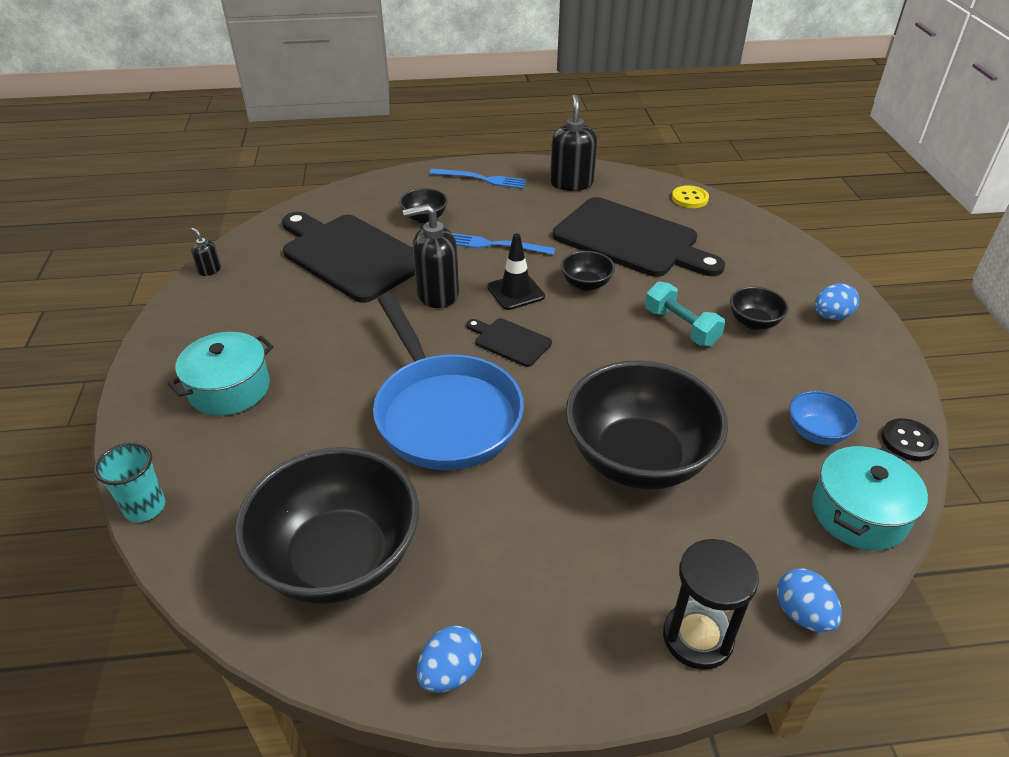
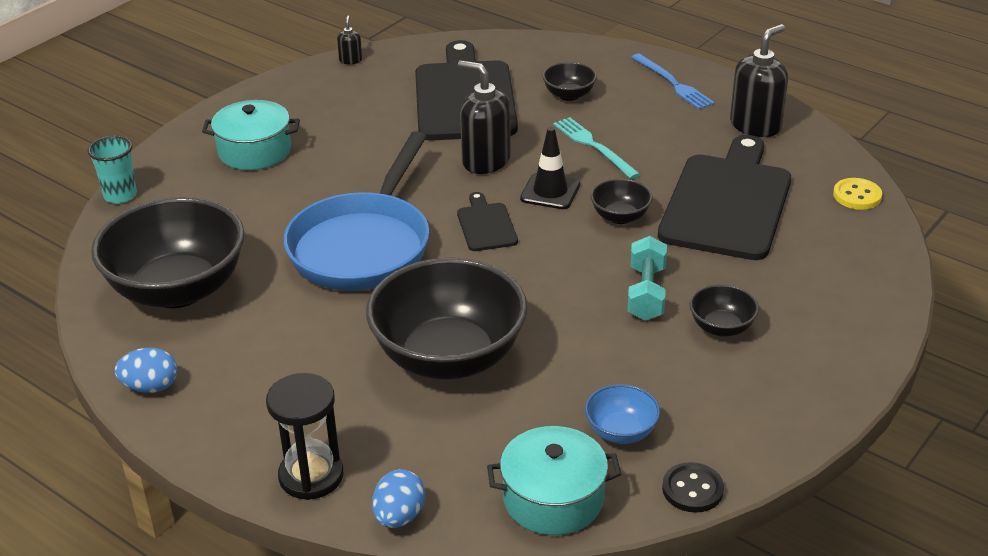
camera: 45 degrees right, 5 degrees down
blue fork [452,233,555,255] -> turquoise fork [553,117,640,179]
black cutting board [553,197,725,277] -> black cutting board turned 150 degrees counterclockwise [658,135,791,260]
blue egg [815,283,860,320] -> none

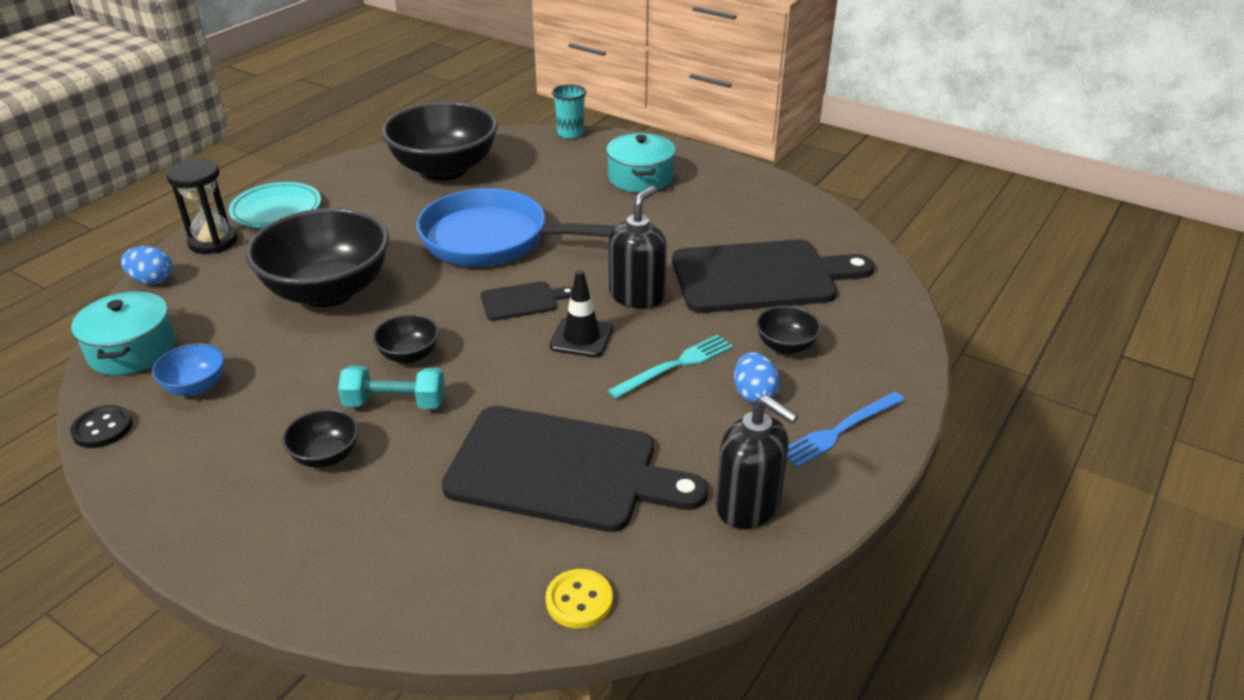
camera: 85 degrees right, 0 degrees up
blue egg [115,348,177,393] -> blue egg moved to [734,352,780,403]
black soap dispenser [337,15,362,64] -> none
black bowl [590,178,653,224] -> black bowl moved to [372,314,439,363]
none -> turquoise plate [228,182,321,228]

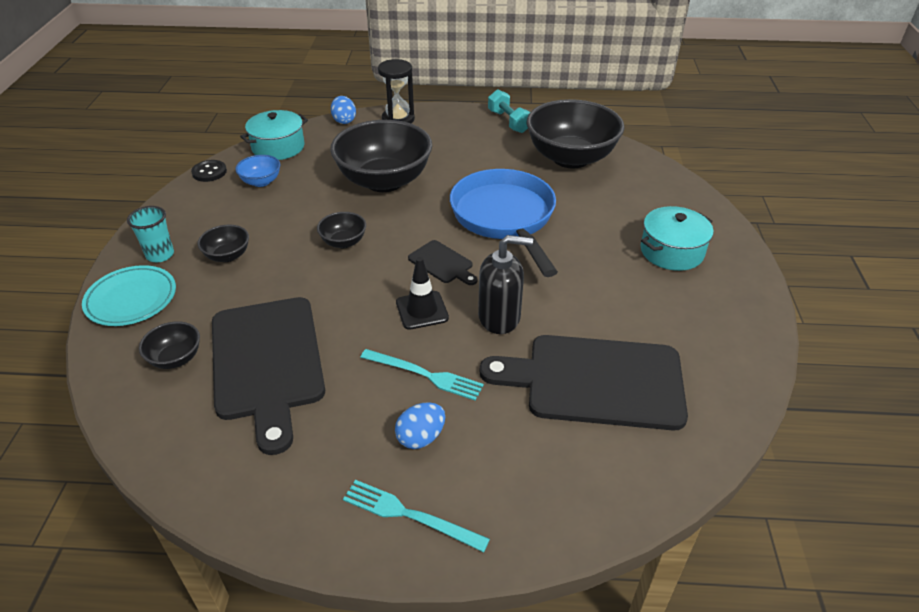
camera: 60 degrees right, 5 degrees up
turquoise plate [228,182,321,228] -> turquoise plate moved to [82,265,176,326]
turquoise dumbbell [338,366,445,409] -> turquoise dumbbell moved to [488,89,530,133]
yellow button [546,569,613,629] -> none
turquoise cup [552,84,587,139] -> turquoise cup moved to [127,206,174,262]
black cutting board [672,239,875,313] -> black cutting board turned 135 degrees clockwise [480,335,688,430]
black soap dispenser [715,395,799,529] -> none
black bowl [756,306,822,354] -> black bowl moved to [139,321,200,369]
blue fork [787,392,905,468] -> turquoise fork [343,480,490,552]

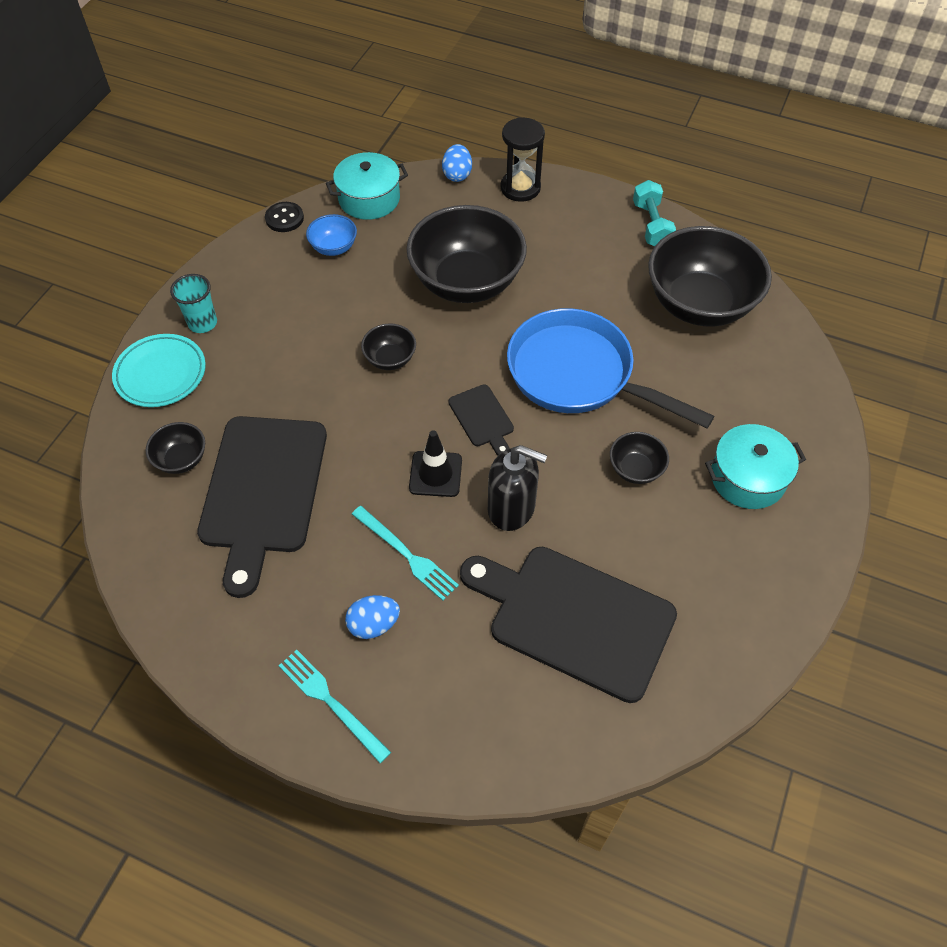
camera: 20 degrees right, 15 degrees up
black bowl [198,225,249,262] -> black bowl moved to [610,432,669,484]
blue pan [450,169,558,277] -> blue pan turned 60 degrees counterclockwise [507,308,715,428]

